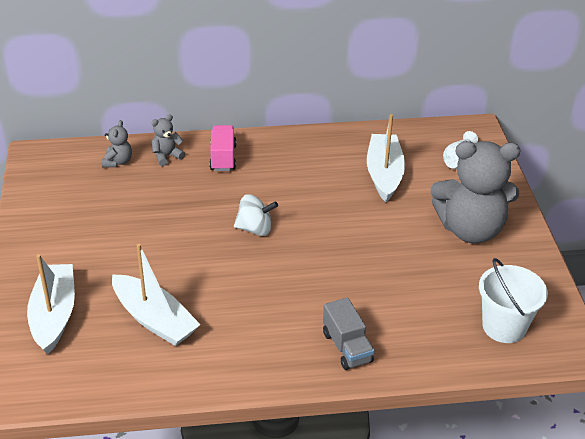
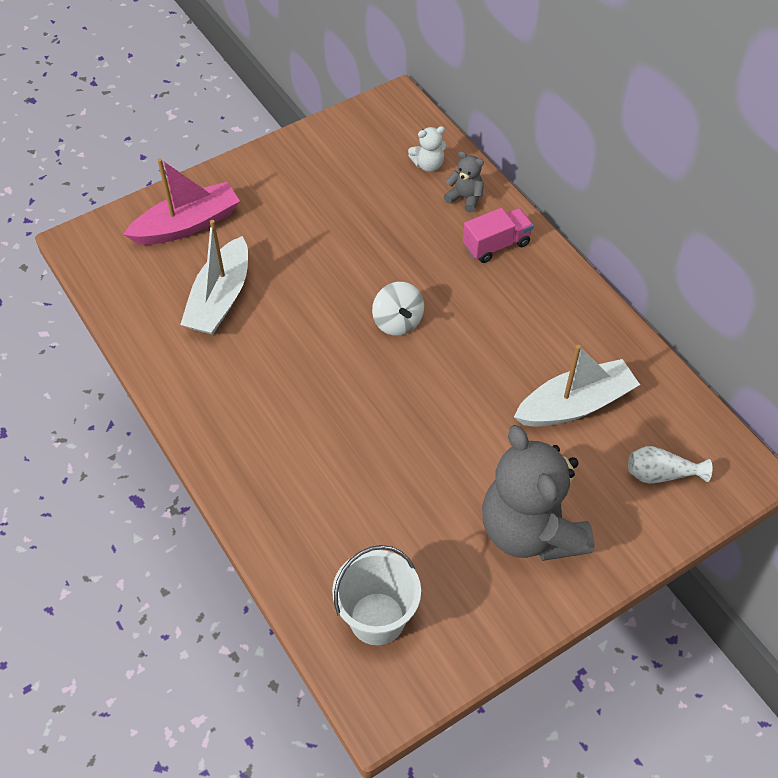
camera: 65 degrees right, 15 degrees up
white boat [27,254,75,354] -> pink boat [123,158,240,245]
grey teddy bear [102,120,132,168] -> white teddy bear [408,126,447,172]
grey truck [323,297,374,370] -> none

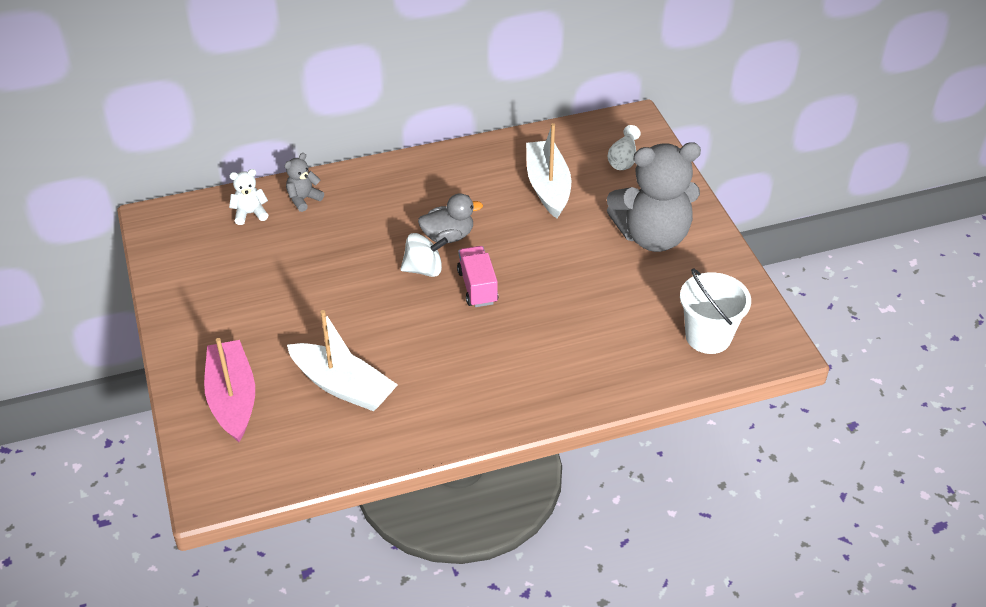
camera: 75 degrees left, 10 degrees down
white teddy bear [408,126,447,172] -> white teddy bear turned 105 degrees counterclockwise [229,169,268,225]
pink truck [463,208,534,263] -> pink truck moved to [457,246,498,307]
none -> grey duck [418,193,483,243]

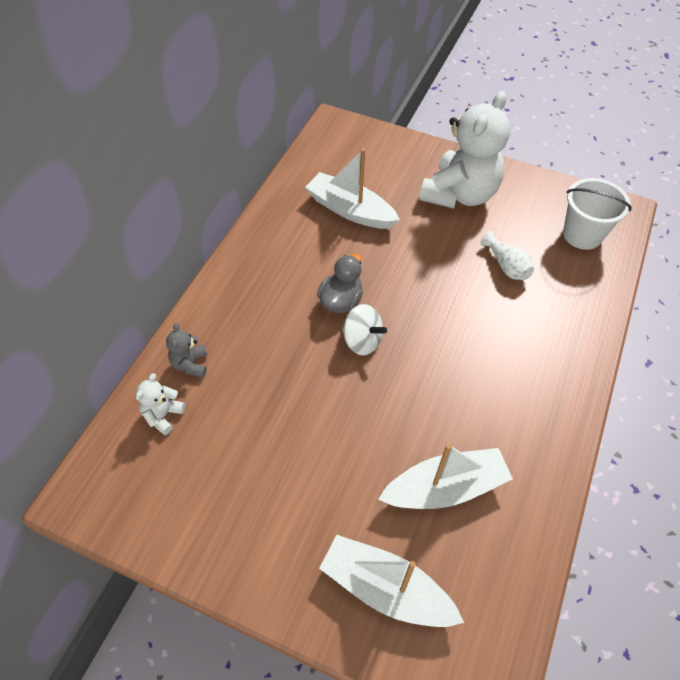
camera: 50 degrees left, 10 degrees up
pink boat [204,338,255,442] -> white boat [319,535,464,627]
white spinning top [401,233,448,277] -> white spinning top turned 90 degrees clockwise [342,304,387,355]
pink truck [457,246,498,307] -> none
white vase [607,125,641,170] -> white vase moved to [480,231,534,280]
grey teddy bear [607,142,701,252] -> white teddy bear [419,91,510,208]

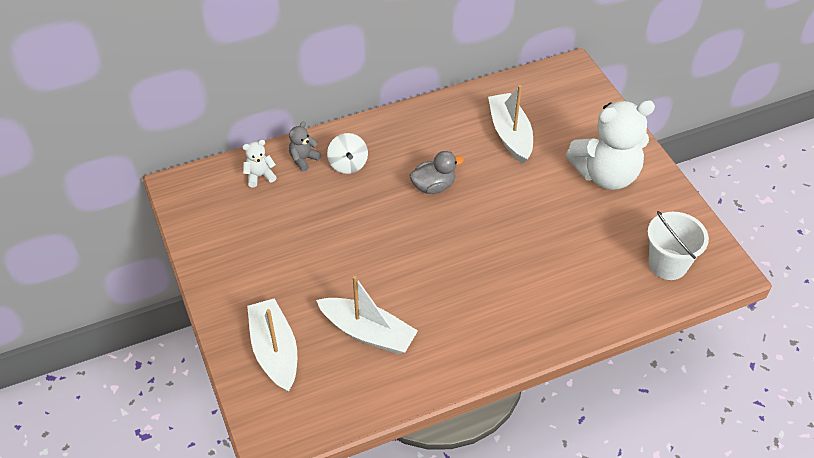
camera: 45 degrees right, 5 degrees down
white spinning top [342,304,387,355] -> white spinning top moved to [327,133,368,174]
white vase [480,231,534,280] -> none

